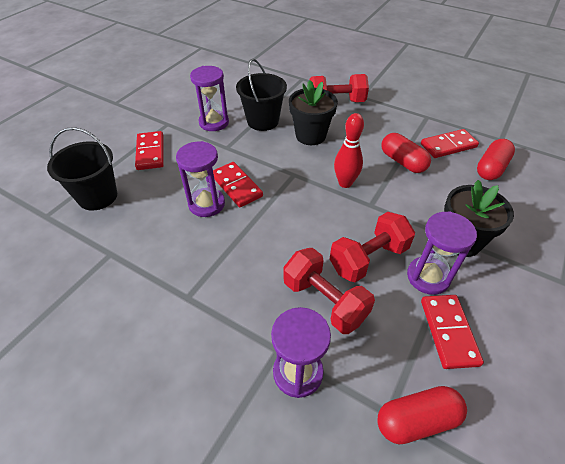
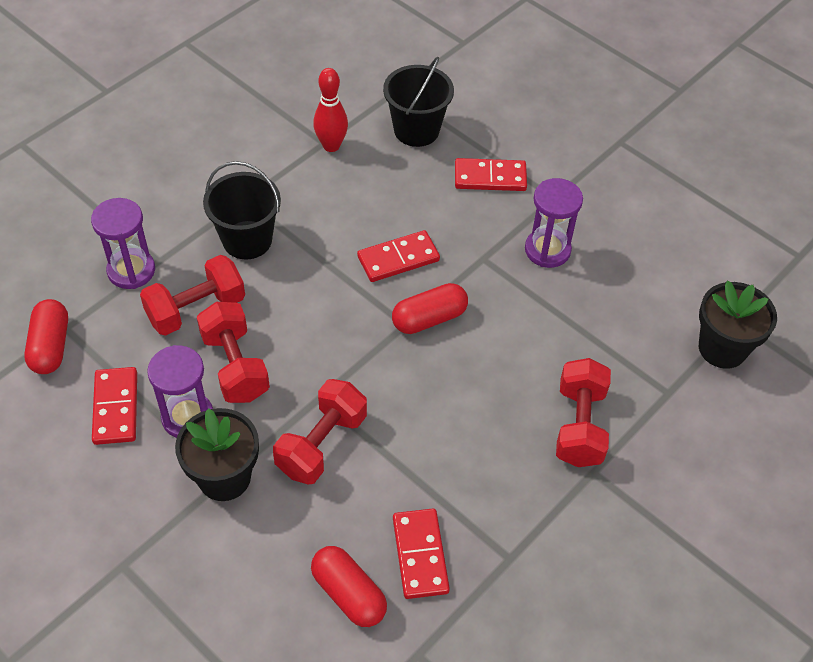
camera: 100 degrees right, 5 degrees up
purple hourglass [176,141,225,217] -> none
black bucket [236,59,287,131] -> black bucket moved to [203,161,281,259]
black flower pot [289,80,338,145] -> black flower pot moved to [699,280,777,369]
red bowling pin [334,113,364,188] -> red bowling pin moved to [313,68,348,152]
red capsule [382,133,431,173] -> red capsule moved to [392,283,468,334]
red domino [421,295,484,369] -> red domino turned 75 degrees clockwise [92,367,137,445]
none -> red dumbbell [273,379,367,485]

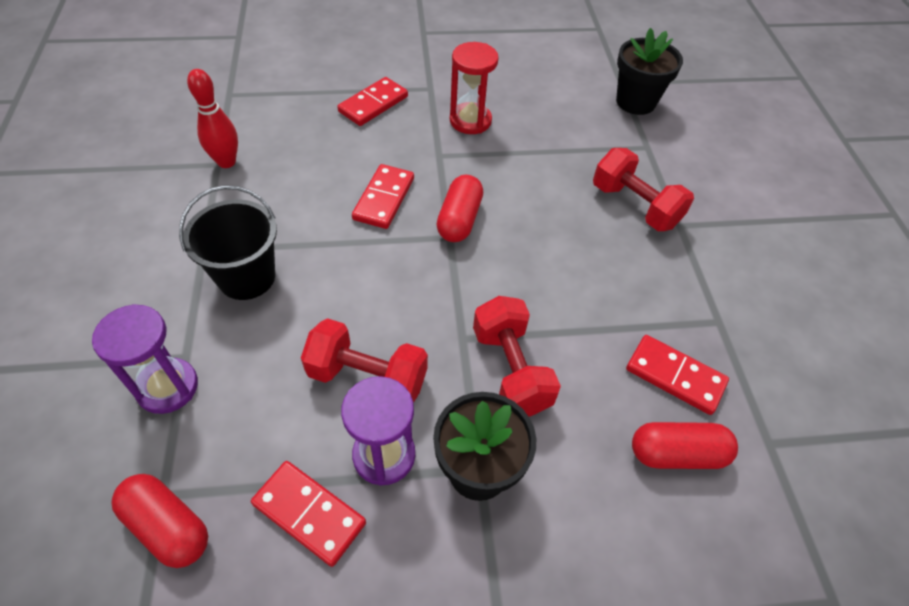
camera: 50 degrees left, 0 degrees up
red dumbbell [140,255,245,336] -> none
black bucket [383,56,454,147] -> none
purple hourglass [525,178,583,268] -> red hourglass [450,42,499,134]

